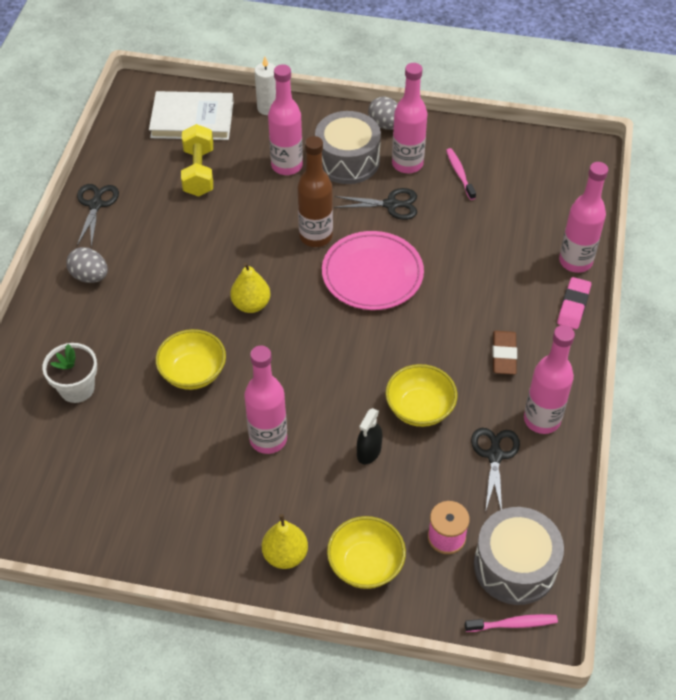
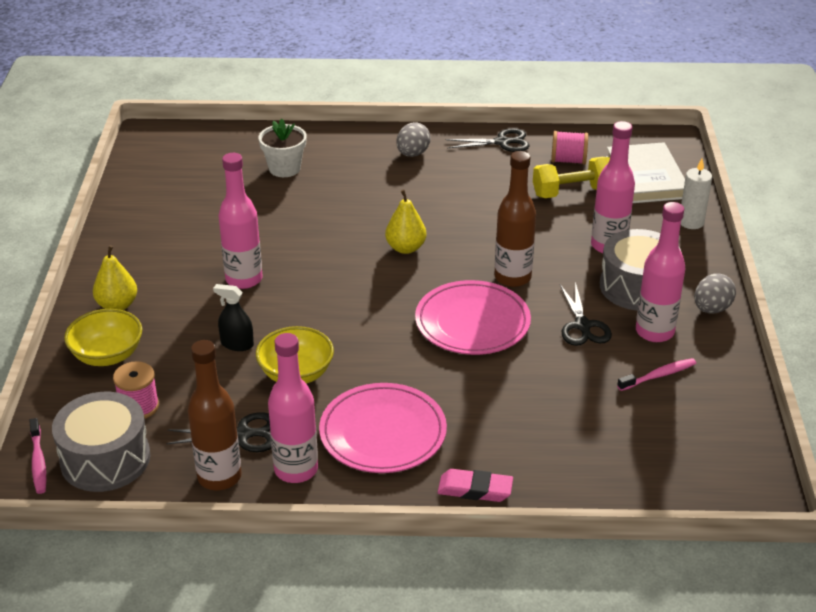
camera: 80 degrees right, 15 degrees down
yellow bowl [156,329,226,390] -> none
brown eraser [492,331,517,375] -> pink plate [319,383,447,473]
pink bottle [559,162,608,273] -> none
none -> brown bottle [188,340,242,490]
none -> pink spool [551,131,588,165]

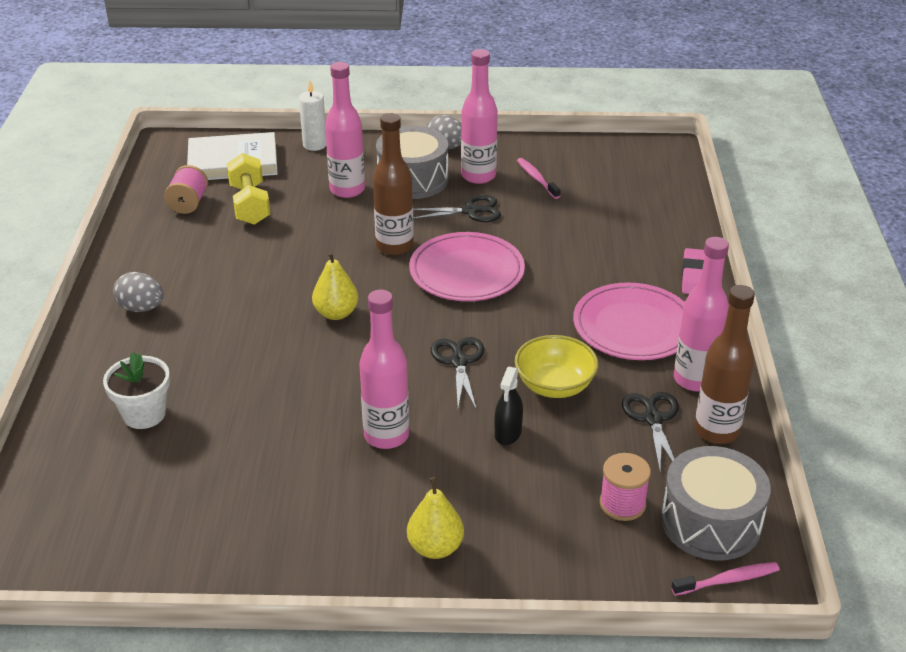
camera: 90 degrees left, 0 degrees up
yellow bowl [64,309,142,366] -> none
black scissors [446,128,530,152] -> black scissors moved to [431,337,484,411]

